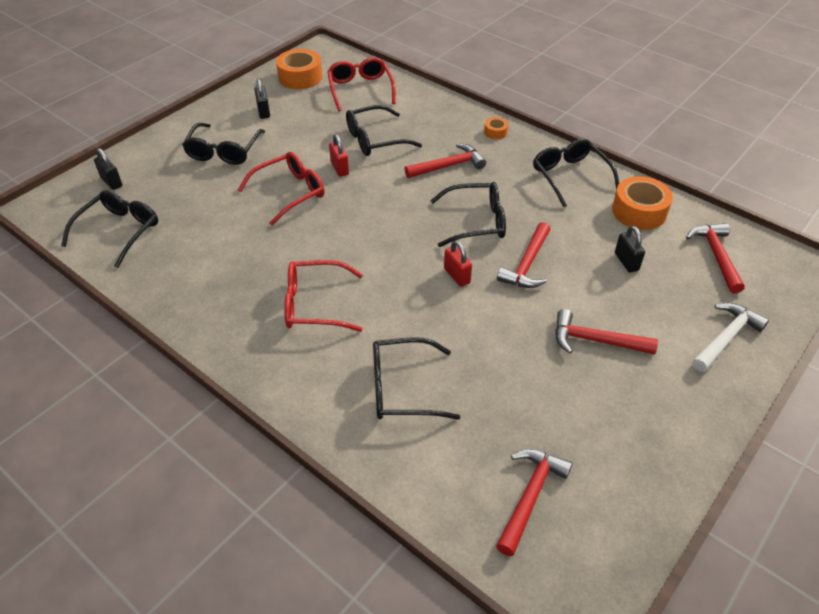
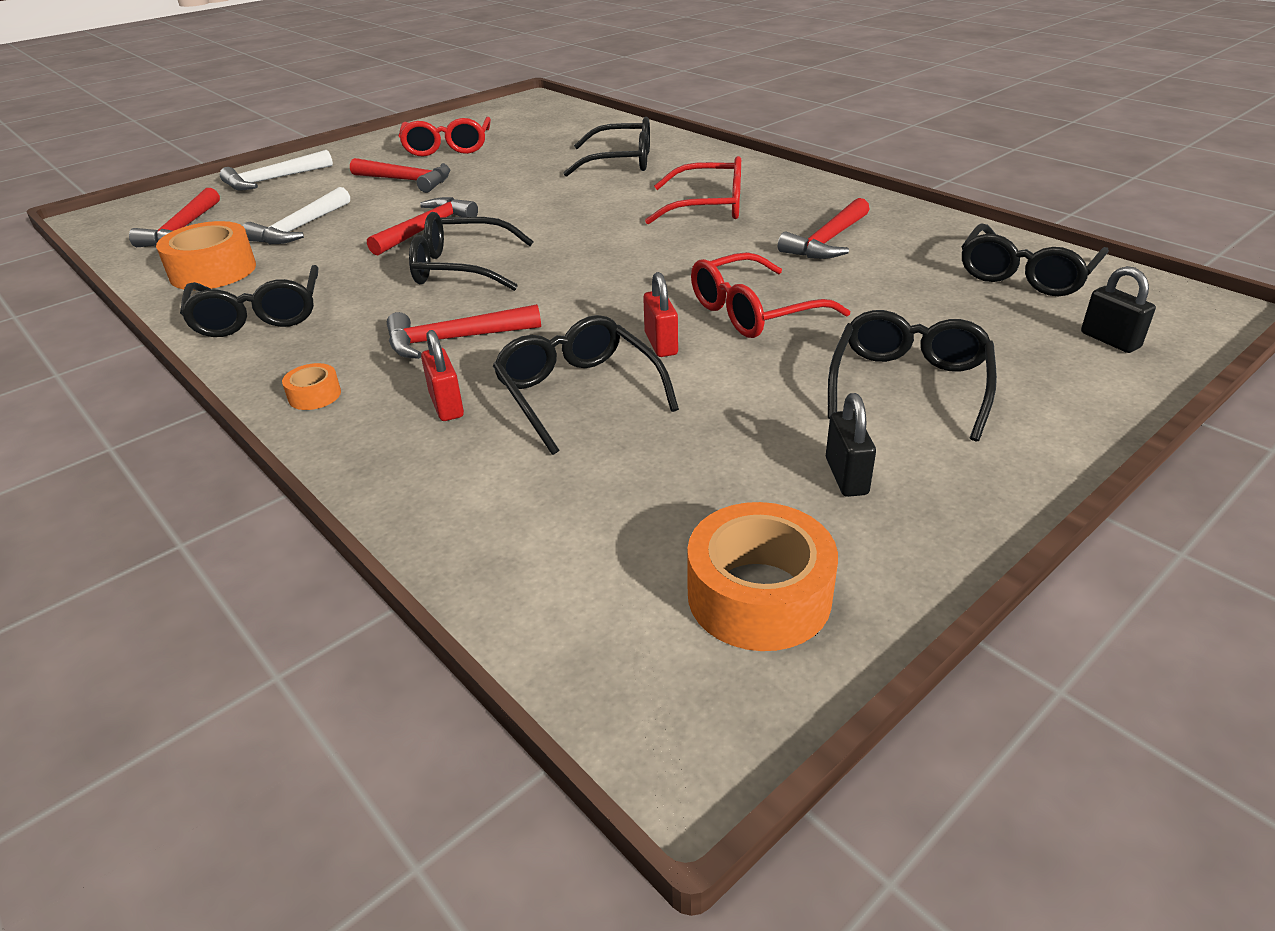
camera: 170 degrees left, 10 degrees down
red glasses [327,57,396,111] -> red glasses moved to [399,117,491,156]
black glasses [346,105,422,156] -> black glasses turned 105 degrees counterclockwise [493,315,679,455]
red padlock [444,240,472,287] -> red padlock moved to [421,330,464,421]
red hammer [496,449,573,556] -> red hammer moved to [778,198,869,259]
black padlock [615,226,645,273] -> white hammer [243,187,350,244]

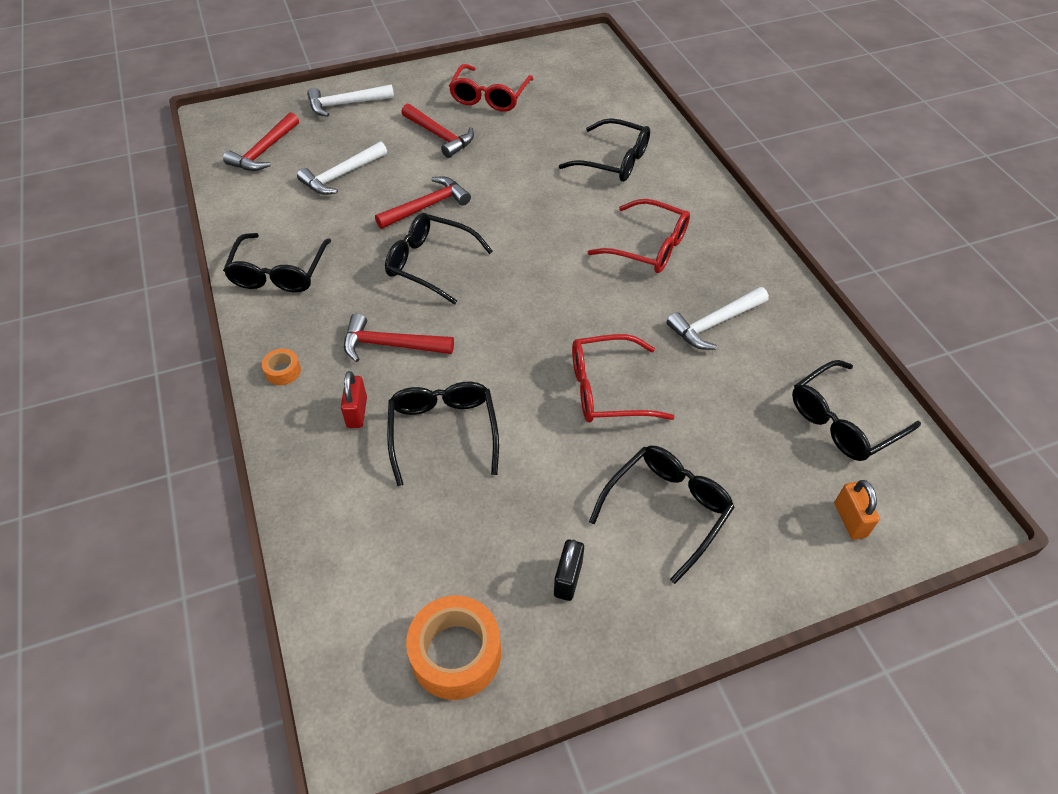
camera: 20 degrees right, 15 degrees up
orange tape [156,221,256,290] -> none
red padlock [643,272,678,357] -> none
red hammer [778,198,869,259] -> white hammer [666,287,769,350]
black padlock [1081,266,1156,353] -> orange padlock [835,480,880,540]

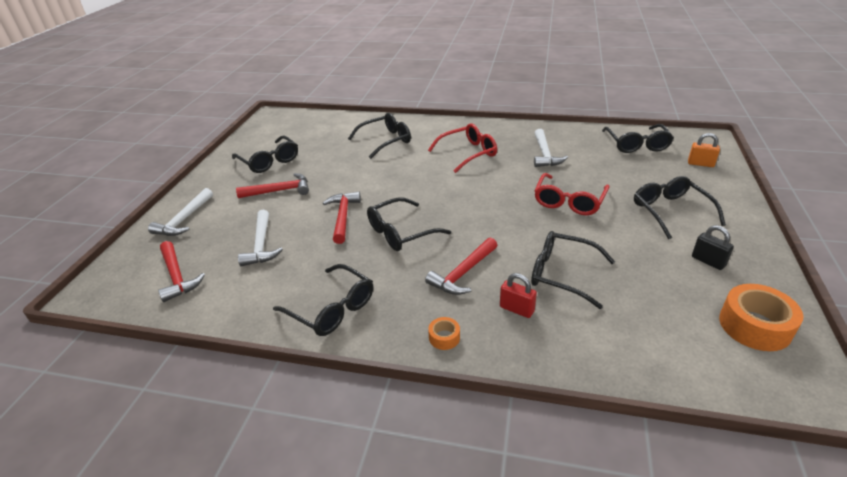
camera: 55 degrees left, 15 degrees down
red glasses [449,64,533,112] -> black glasses [232,136,298,173]

